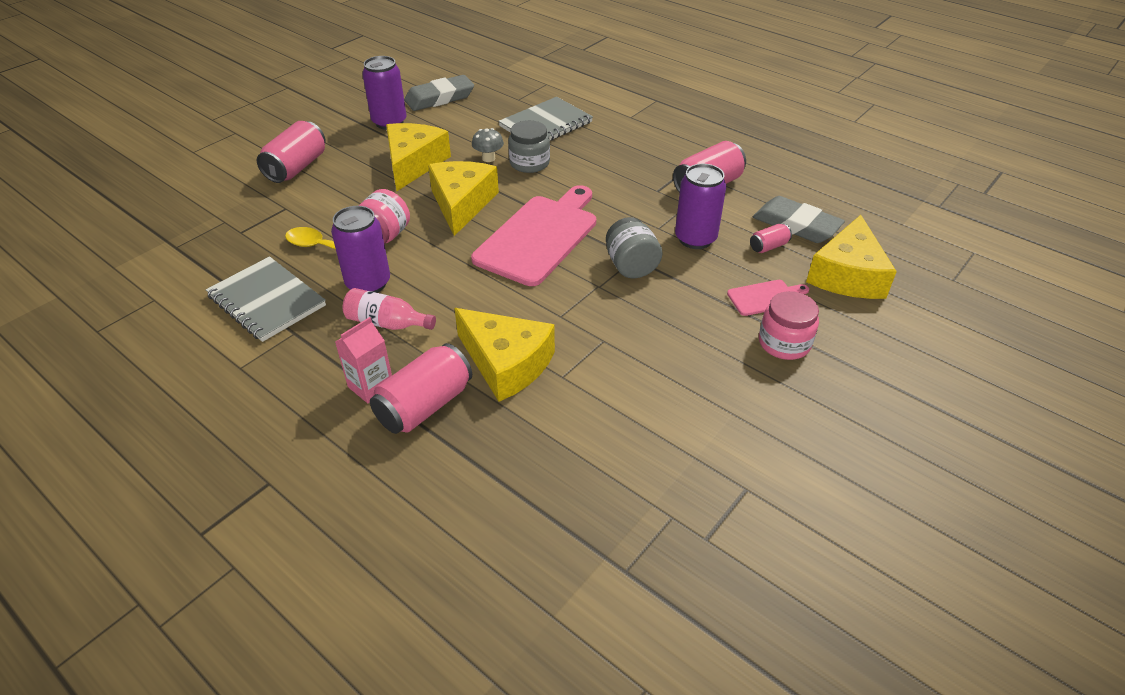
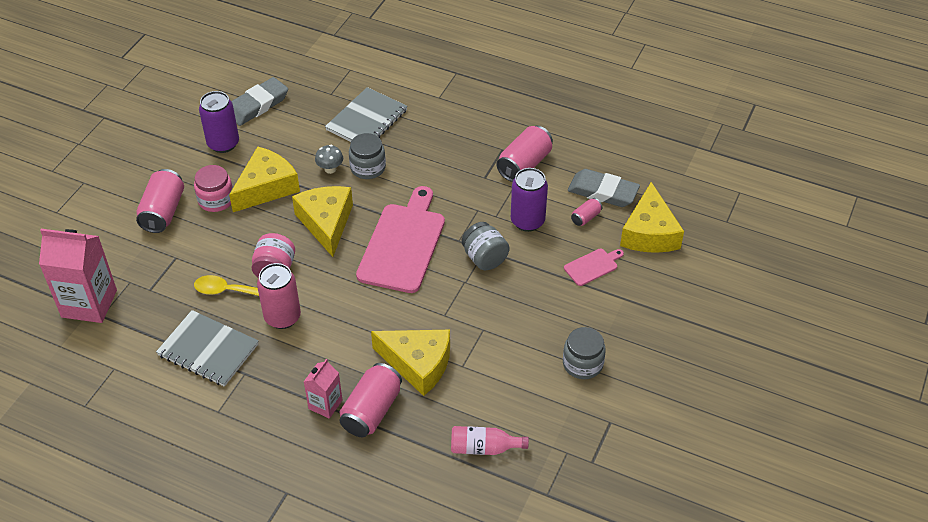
camera: 15 degrees left, 5 degrees up
purple can [331,206,390,293] -> pink can [257,263,301,329]
pink bottle [342,288,436,330] -> pink bottle moved to [451,426,529,455]
yellow cheese [386,123,451,191] -> yellow cheese turned 45 degrees clockwise [229,147,300,212]
pink jar [759,291,819,360] -> pink jar moved to [194,165,233,212]
none -> pink carton [39,229,117,323]
none -> grey jar [563,327,606,379]

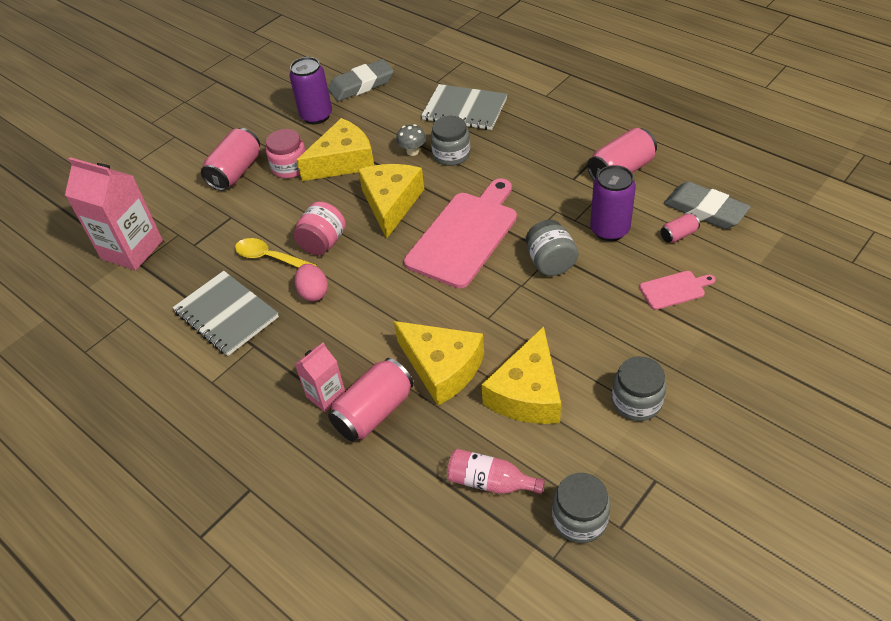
camera: 20 degrees right, 0 degrees up
pink can [257,263,301,329] -> pink egg [295,264,328,301]
grey notebook [325,87,407,142] -> grey notebook turned 60 degrees clockwise [421,84,507,130]
yellow cheese [620,182,684,253] -> yellow cheese moved to [481,326,561,424]
none -> grey jar [552,473,610,543]

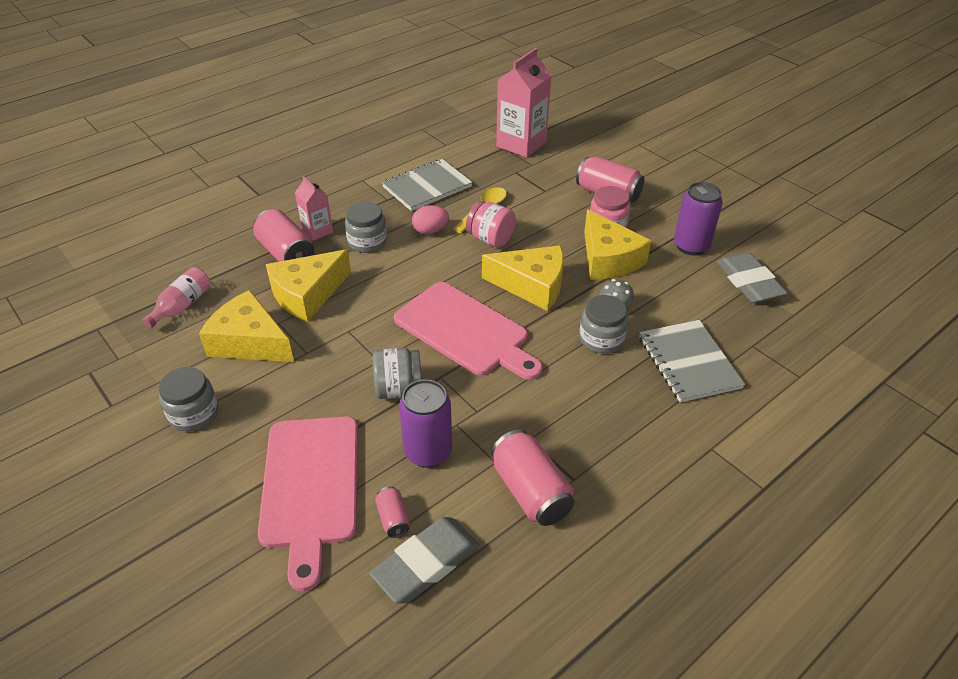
camera: 95 degrees right, 5 degrees down
grey notebook [421,84,507,130] -> grey notebook turned 45 degrees counterclockwise [639,320,745,403]
grey jar [552,473,610,543] -> grey jar moved to [345,202,387,253]
pink cutting board [639,271,716,310] -> pink cutting board [258,416,358,592], size x2.19

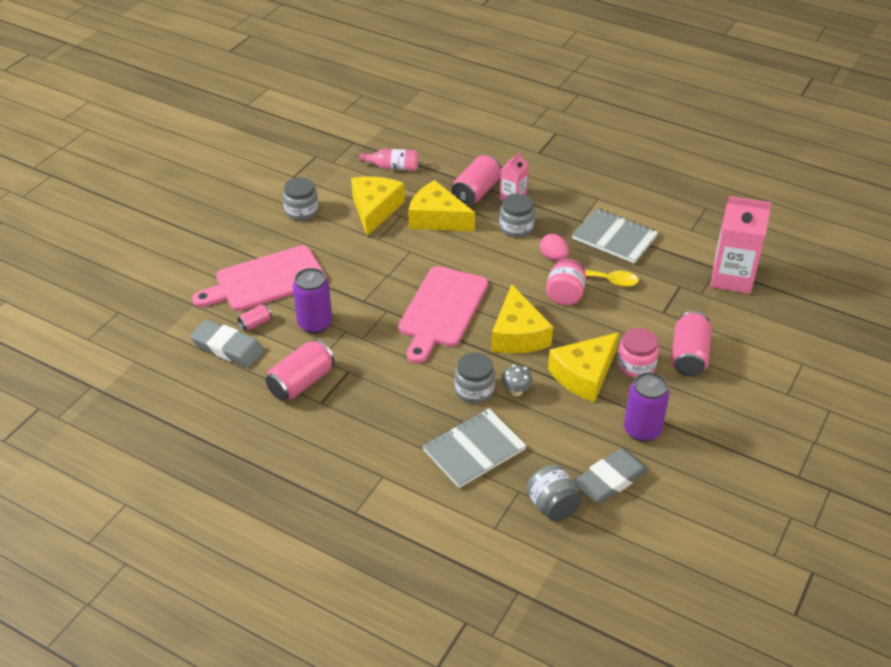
camera: 70 degrees right, 0 degrees up
grey jar [373,348,422,399] -> grey jar moved to [527,465,581,521]

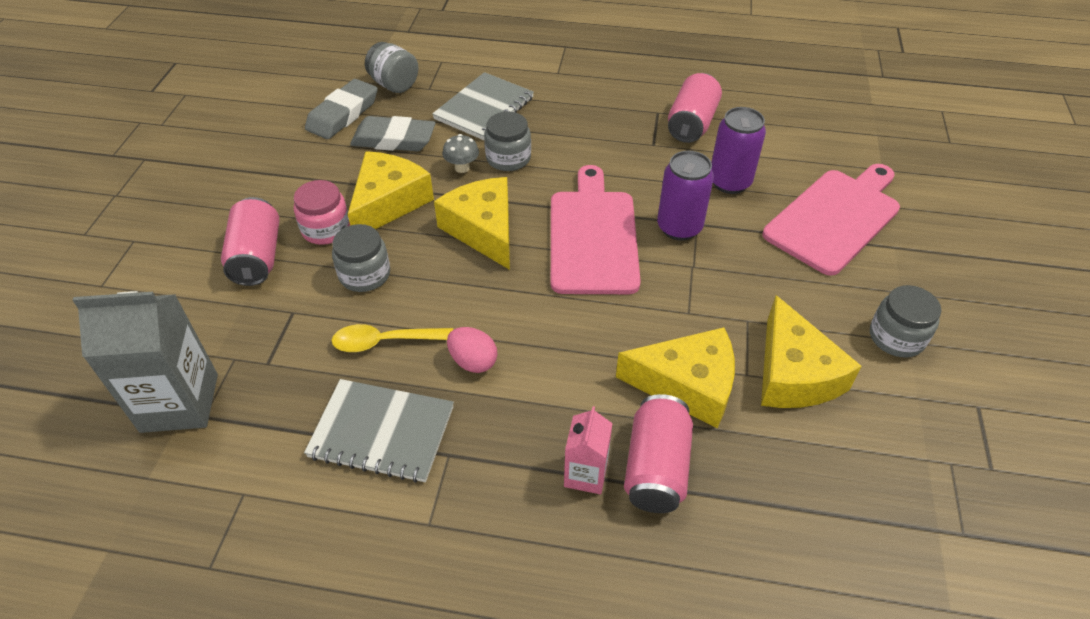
camera: 160 degrees right, 5 degrees up
grey eraser [190,320,265,368] -> grey eraser moved to [350,116,436,151]
pink can [237,304,272,331] -> none
pink bottle [360,149,418,171] -> none
grey jar [499,193,535,238] -> grey jar moved to [332,224,390,292]
pink jar [546,258,586,305] -> none
purple can [624,372,670,442] -> purple can moved to [657,151,714,241]
pink carton [711,196,772,294] -> grey carton [73,291,218,433]

